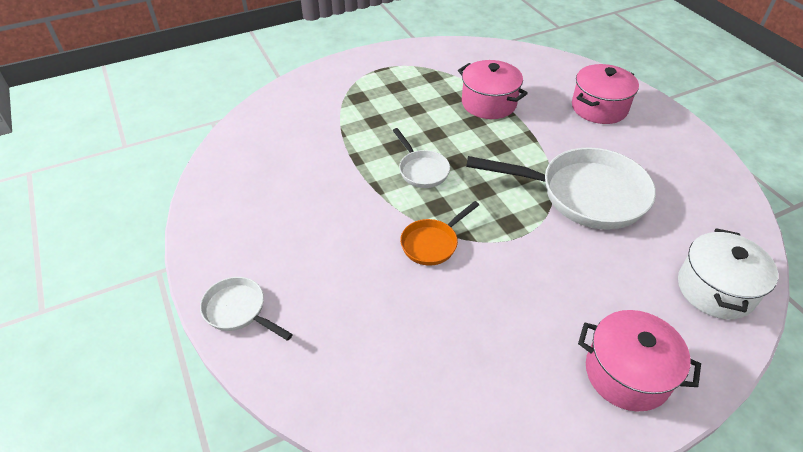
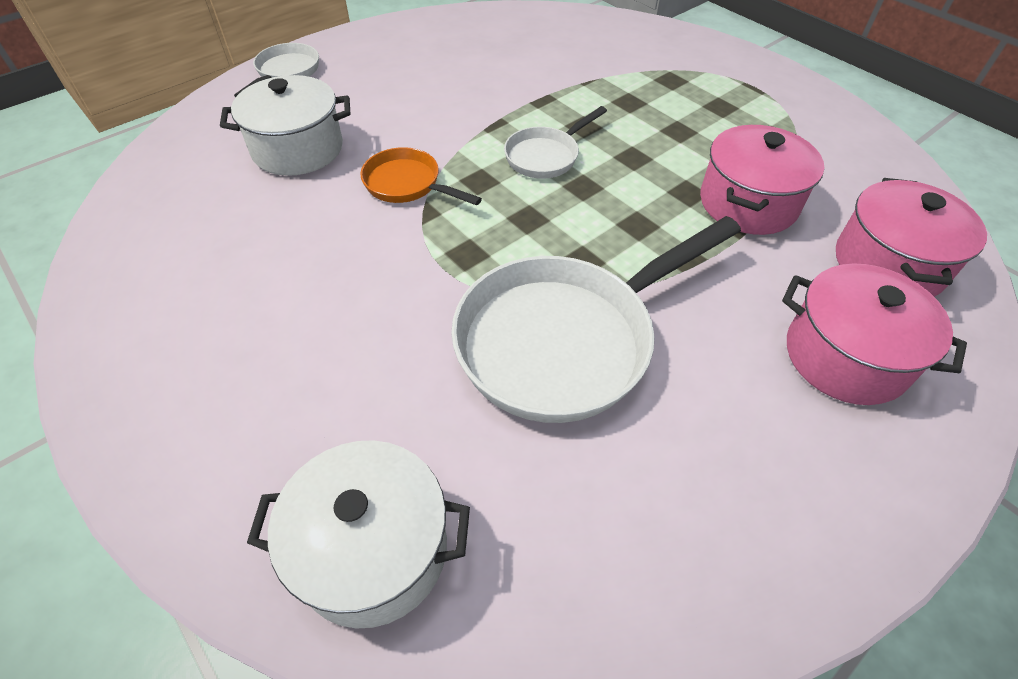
camera: 75 degrees right, 5 degrees up
white pan [466,147,656,230] -> white pan turned 60 degrees clockwise [451,216,741,423]
pink pot [578,310,701,412] -> pink pot moved to [836,178,987,297]
none -> white pot [220,75,351,176]

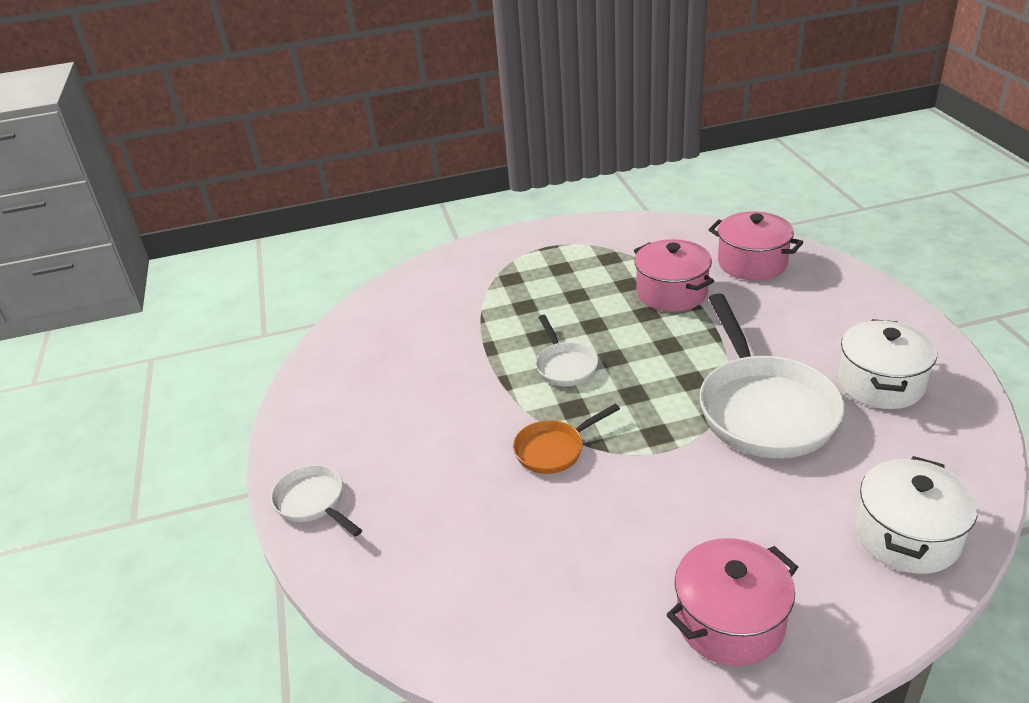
camera: 60 degrees left, 15 degrees down
white pot [220,75,351,176] -> white pot moved to [838,319,937,409]
pink pot [782,263,967,405] -> pink pot moved to [666,538,798,666]

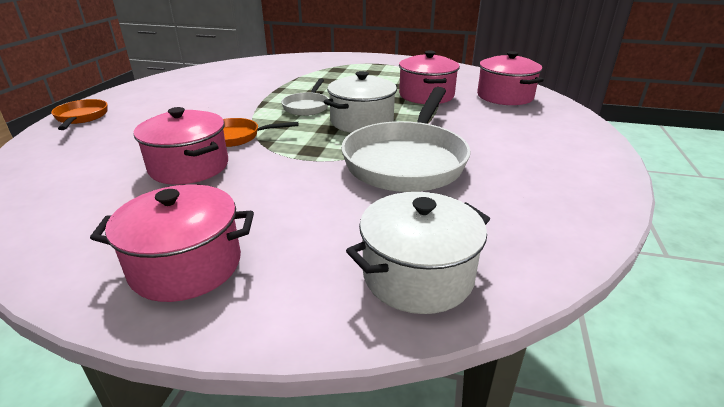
camera: 25 degrees right, 5 degrees down
white pan [271,465,362,536] -> orange pan [51,99,108,130]
white pot [838,319,937,409] -> white pot moved to [324,71,397,133]
none -> pink pot [134,107,228,185]

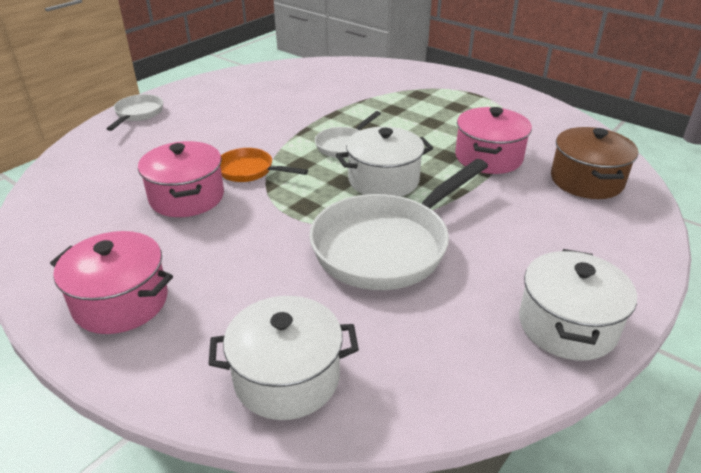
camera: 25 degrees right, 5 degrees up
orange pan [51,99,108,130] -> white pan [107,94,163,131]
pink pot [477,51,544,105] -> brown pot [551,127,638,199]
none -> white pot [519,249,637,360]

